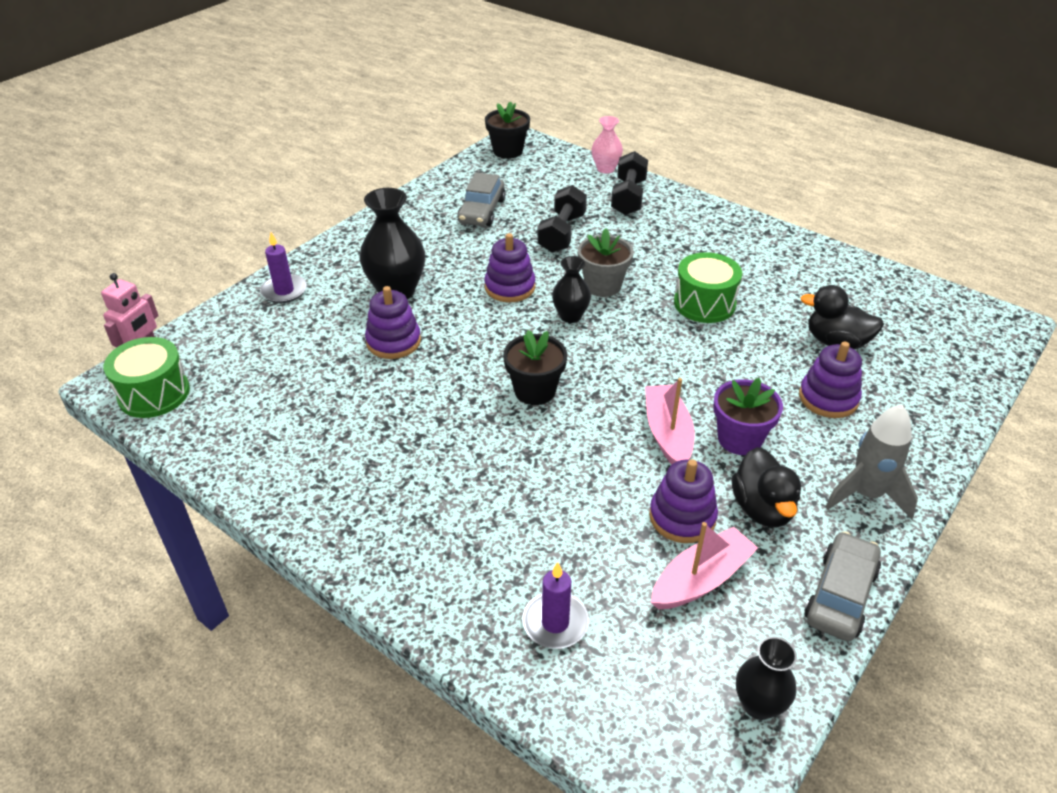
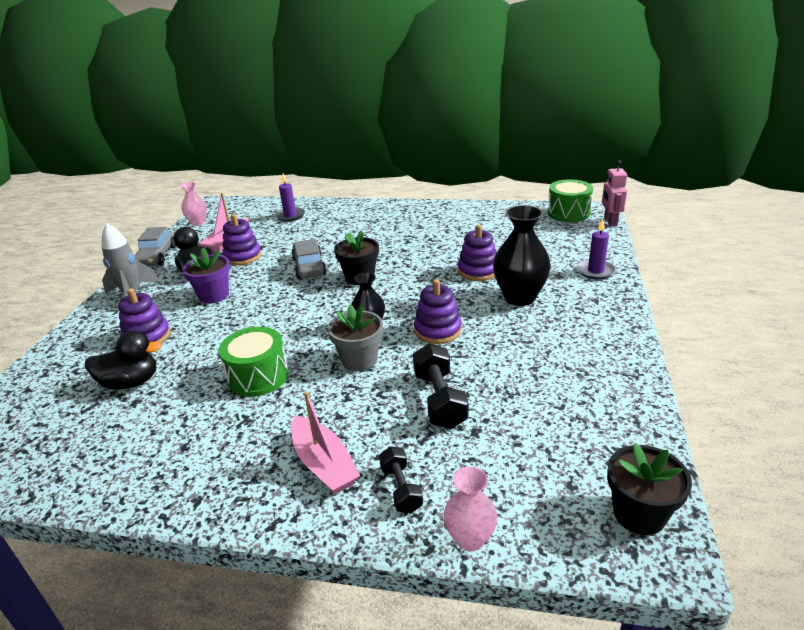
camera: 155 degrees right, 10 degrees down
grey car [457,172,506,226] -> grey car moved to [291,239,327,279]
black dumbbell [611,151,648,215] -> black dumbbell [379,446,423,513], size x0.62
pink boat [645,378,694,465] -> pink boat moved to [291,391,360,494]
black vase [736,637,797,720] -> pink vase [180,182,207,226]

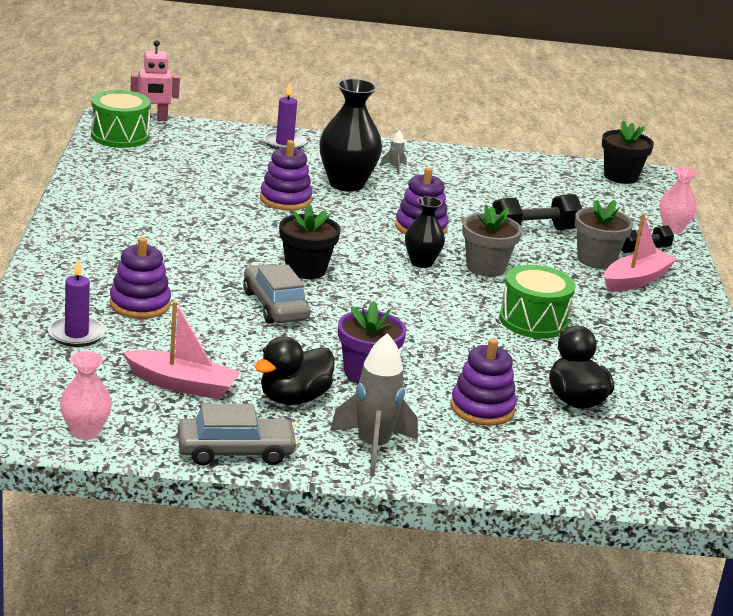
camera: 105 degrees left, 5 degrees down
purple stacking toy [222,214,262,265] -> purple stacking toy moved to [110,237,171,319]
grey car [291,239,327,279] -> grey car turned 90 degrees clockwise [243,264,310,324]
none -> grey rocket [380,130,407,175]
none -> grey flower pot [575,199,633,269]

